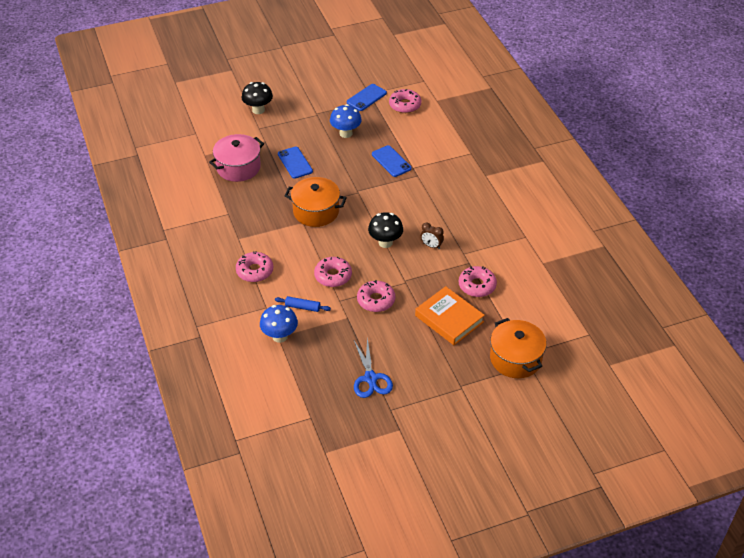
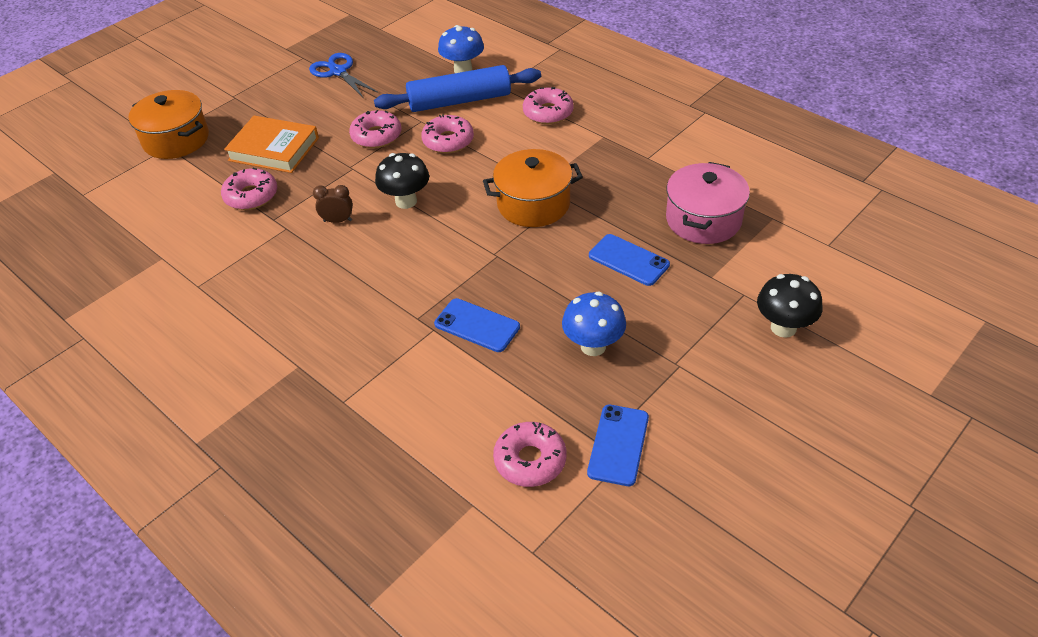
camera: 155 degrees right, 0 degrees up
blue rolling pin [275,296,331,312] -> blue rolling pin [374,65,541,112], size x2.28

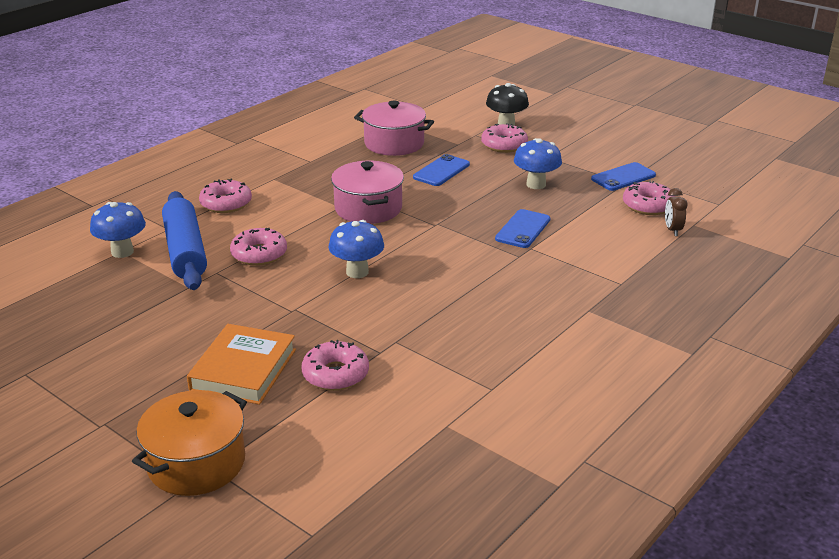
camera: 95 degrees left, 15 degrees down
blue scissors [309,53,378,98] -> none
brown clock [313,185,353,223] -> brown clock moved to [665,188,688,236]
pink donut [349,110,401,148] -> pink donut moved to [481,123,528,153]
black mushroom [375,153,429,209] -> blue mushroom [328,220,384,278]
orange pot [483,149,583,227] -> pink pot [331,161,404,224]
blue phone [587,405,649,486] -> blue phone turned 45 degrees counterclockwise [591,162,656,191]

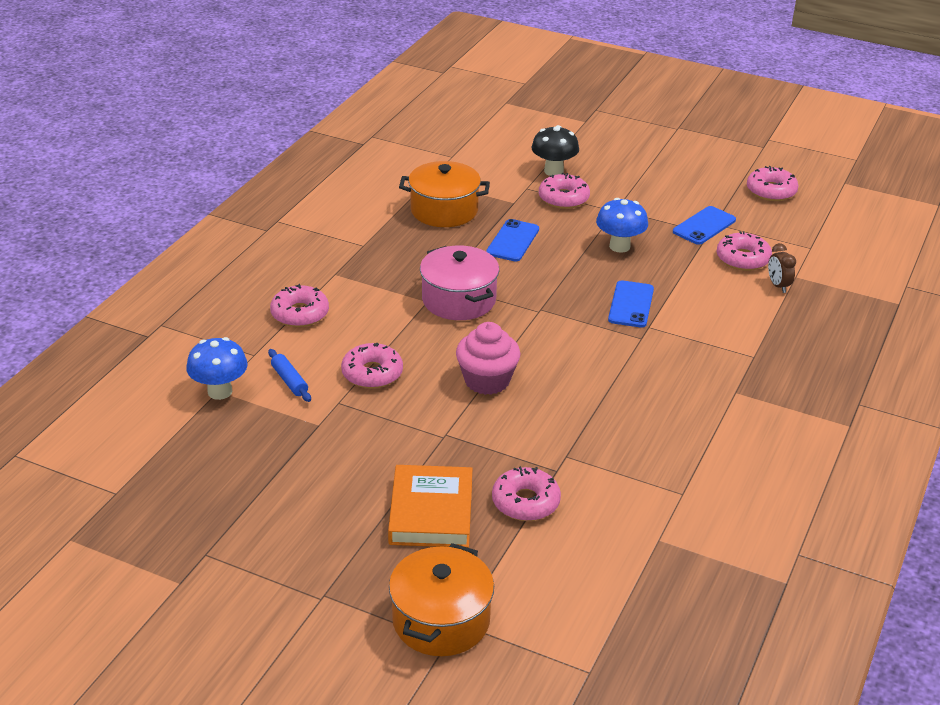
camera: 15 degrees left, 5 degrees up
blue rolling pin [162,191,207,290] -> blue rolling pin [268,349,311,402], size x0.44
blue mushroom [328,220,384,278] -> pink cupcake [456,322,521,395]
pink pot [354,101,434,156] -> orange pot [399,161,490,227]
none -> pink donut [747,166,798,201]

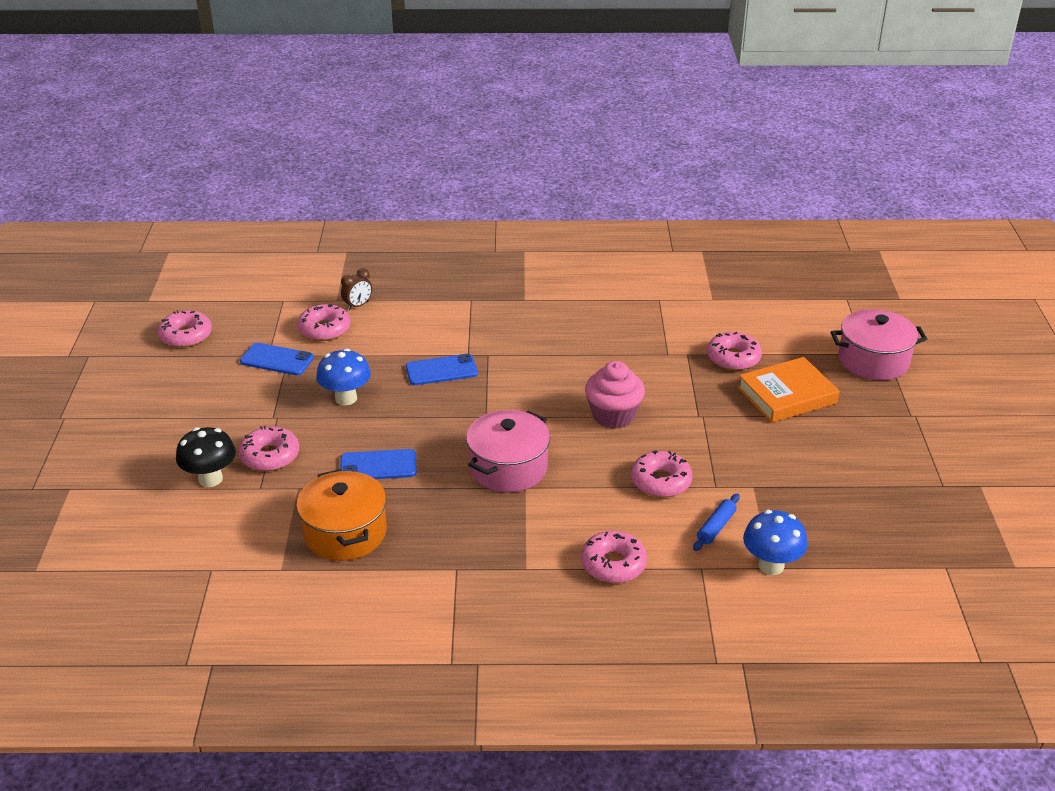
camera: 115 degrees left, 0 degrees up
orange pot [389,543,494,656] -> pink pot [830,309,927,380]

